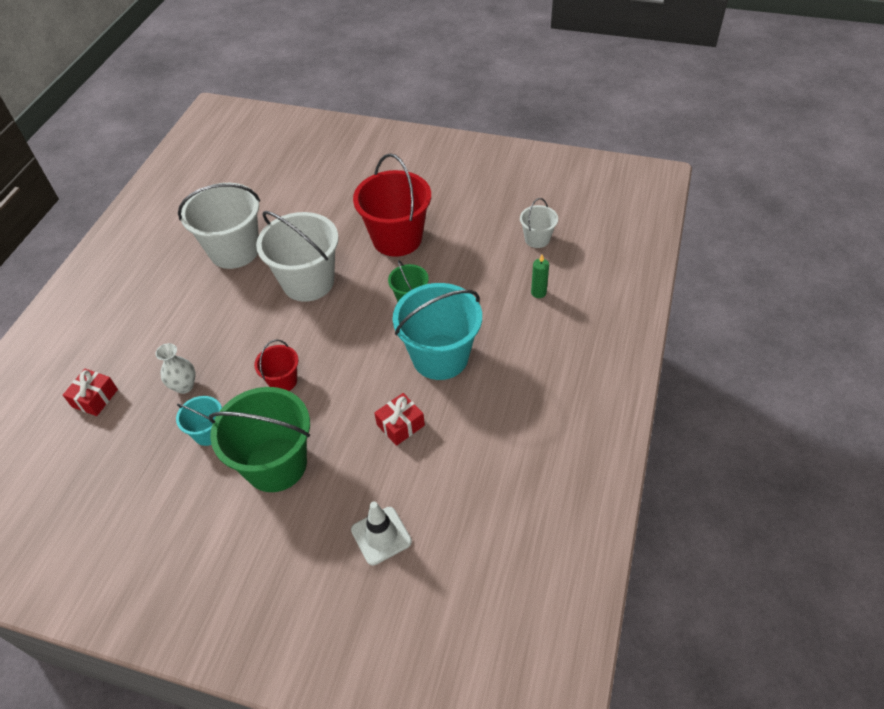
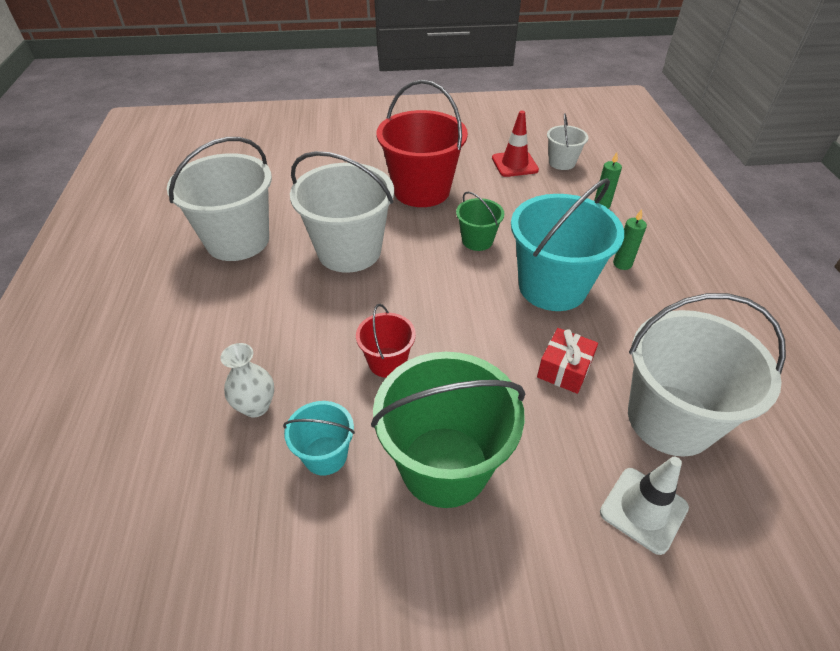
camera: 25 degrees left, 5 degrees down
red gift [63,369,118,416] -> none
none -> red traffic cone [492,111,539,177]
none -> green candle [613,209,647,270]
none -> white bucket [628,293,786,456]

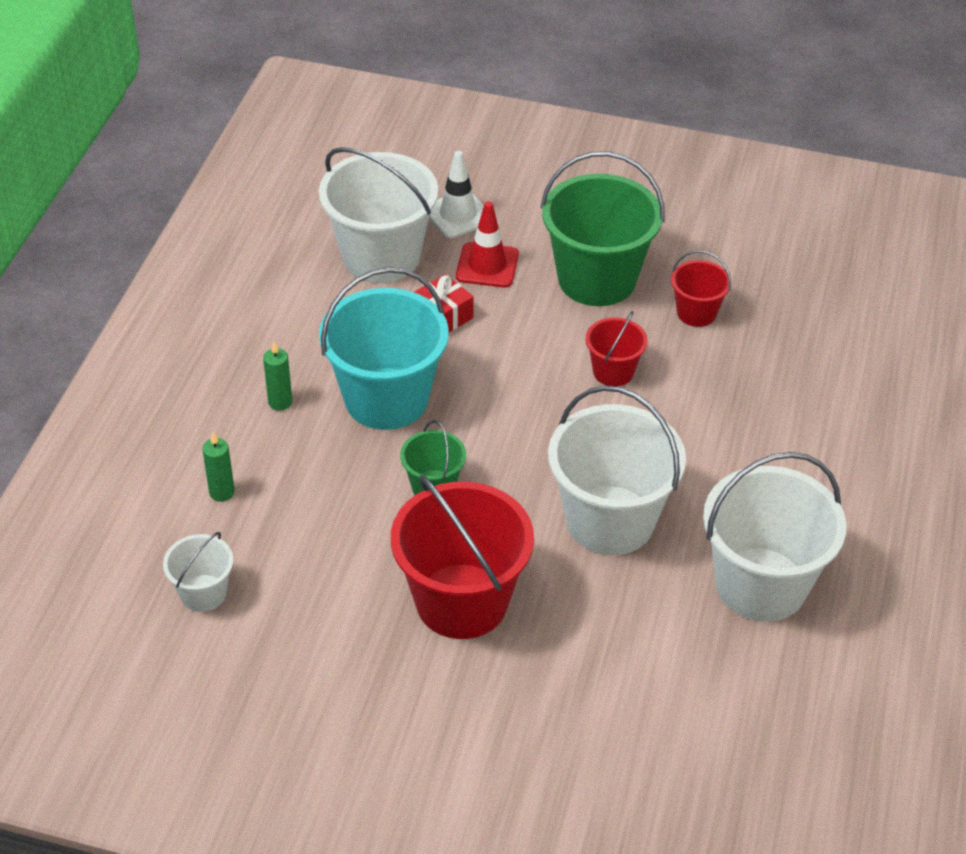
camera: 160 degrees left, 0 degrees up
white vase [220,343,274,417] -> none
turquoise bucket [283,401,355,475] -> red bucket [671,250,731,327]
red traffic cone [492,111,539,177] -> red traffic cone moved to [456,201,519,288]

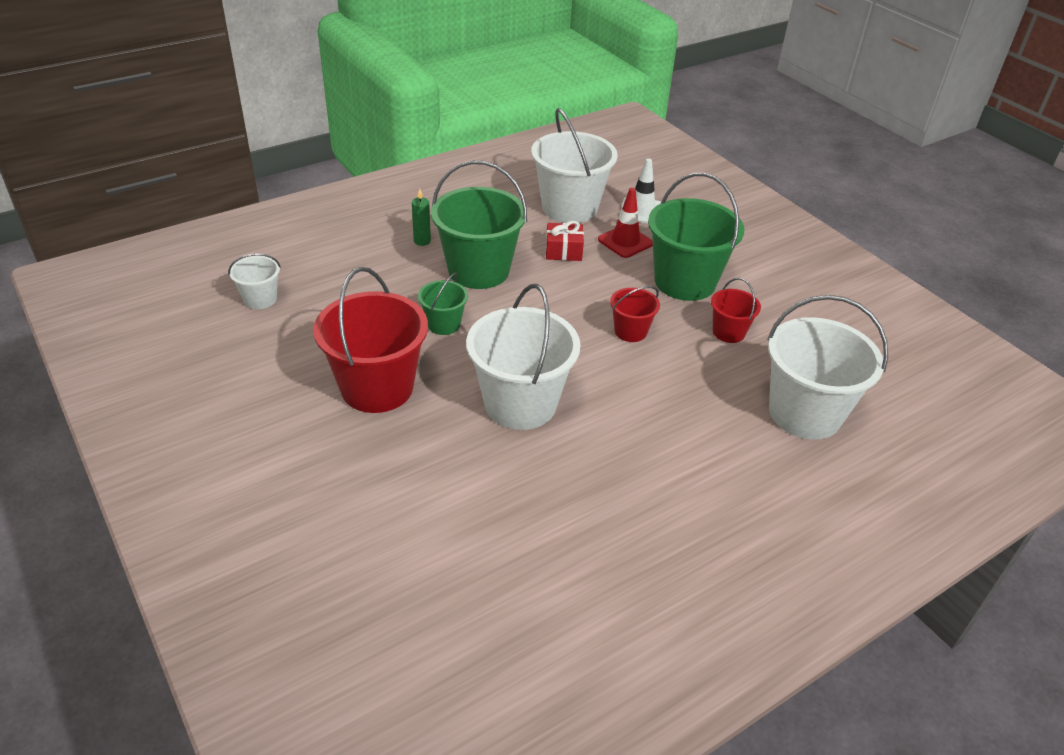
camera: 40 degrees right, 5 degrees down
green candle [202,432,235,502] -> none
turquoise bucket [319,267,449,430] -> green bucket [431,161,527,289]
white bucket [703,452,846,622] -> white bucket moved to [767,295,888,440]

